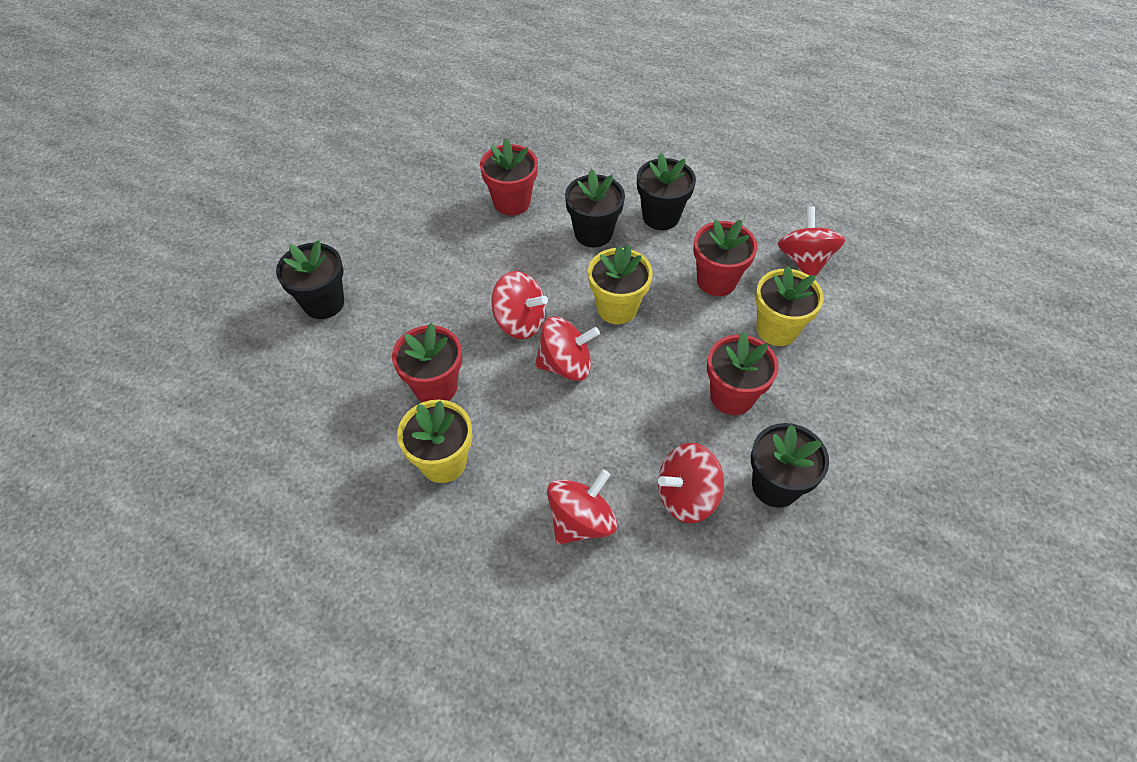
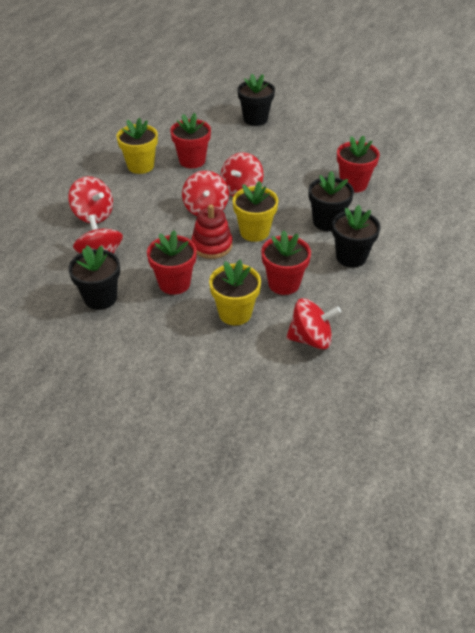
camera: 90 degrees right, 10 degrees down
none -> red stacking toy [191,204,232,259]

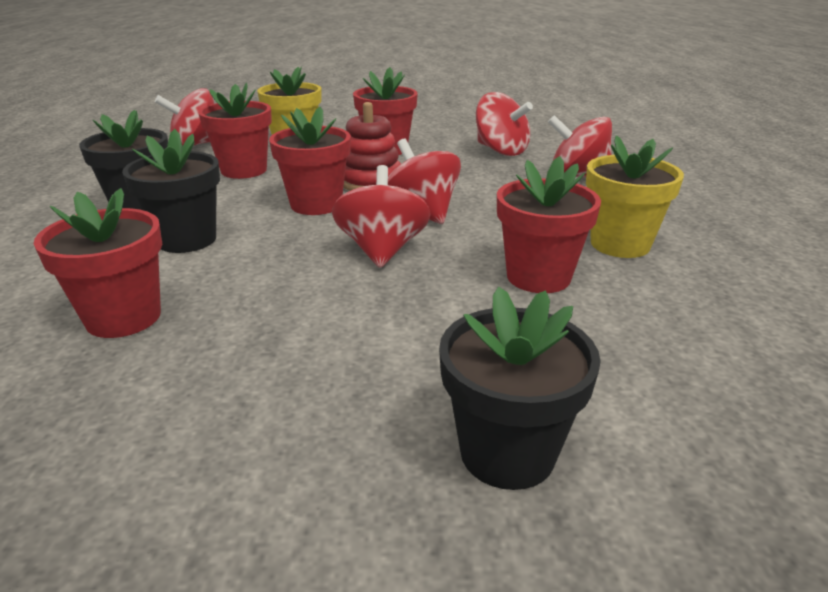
camera: 155 degrees right, 15 degrees down
black flower pot [68,246,120,310] -> none
yellow flower pot [232,181,278,242] -> red flower pot [269,107,351,215]

